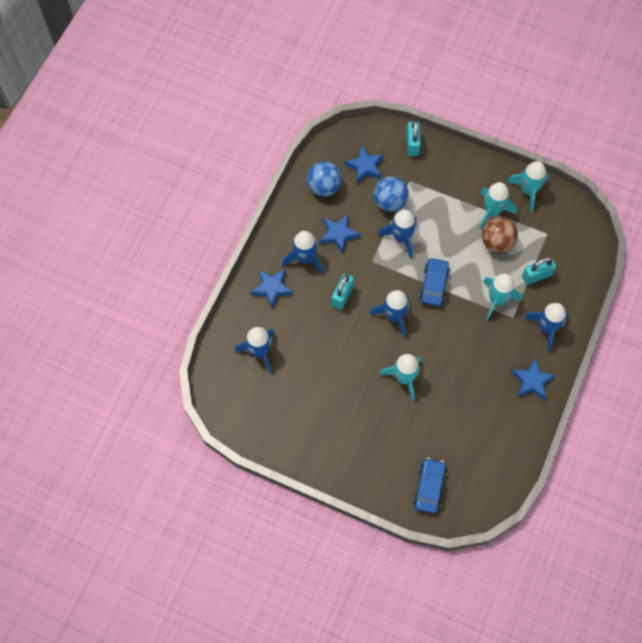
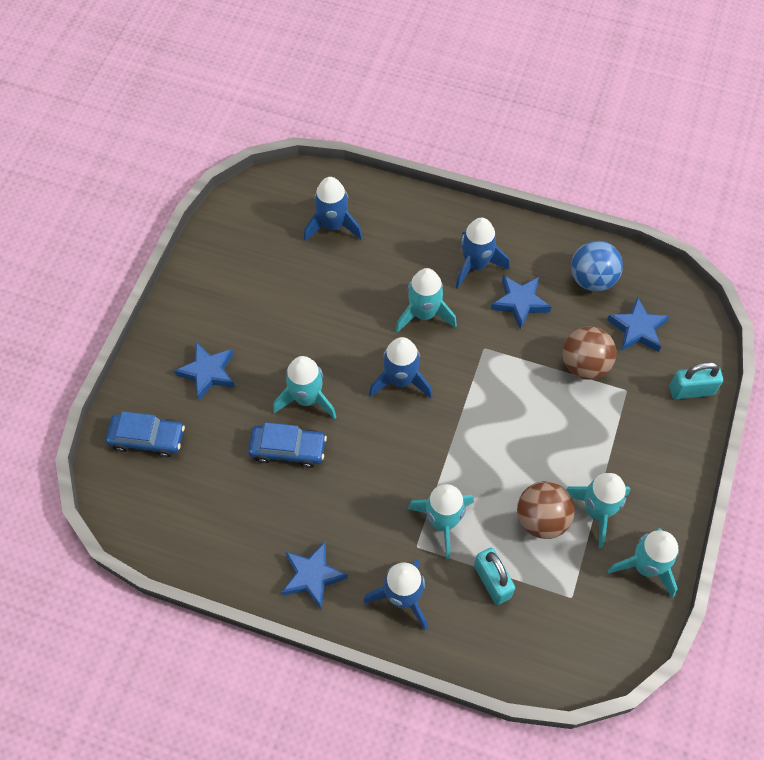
camera: 85 degrees right, 5 degrees down
blue star [251,269,293,308] -> blue star moved to [174,342,235,401]
turquoise padlock [331,274,354,310] -> turquoise rocket [396,268,457,333]
blue ball [373,176,409,212] -> brown ball [562,326,616,380]
blue rocket [378,210,417,258] -> none
blue car [419,258,450,307] -> blue car moved to [248,422,327,468]

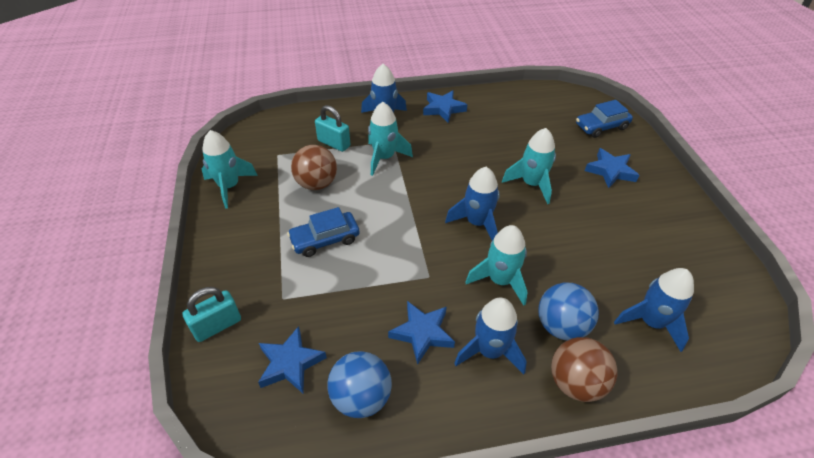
camera: 150 degrees right, 15 degrees down
blue car [248,422,327,468] -> blue car moved to [287,207,360,257]
brown ball [562,326,616,380] -> brown ball moved to [551,337,617,402]
turquoise rocket [566,473,630,548] -> none
none -> blue ball [538,282,599,341]

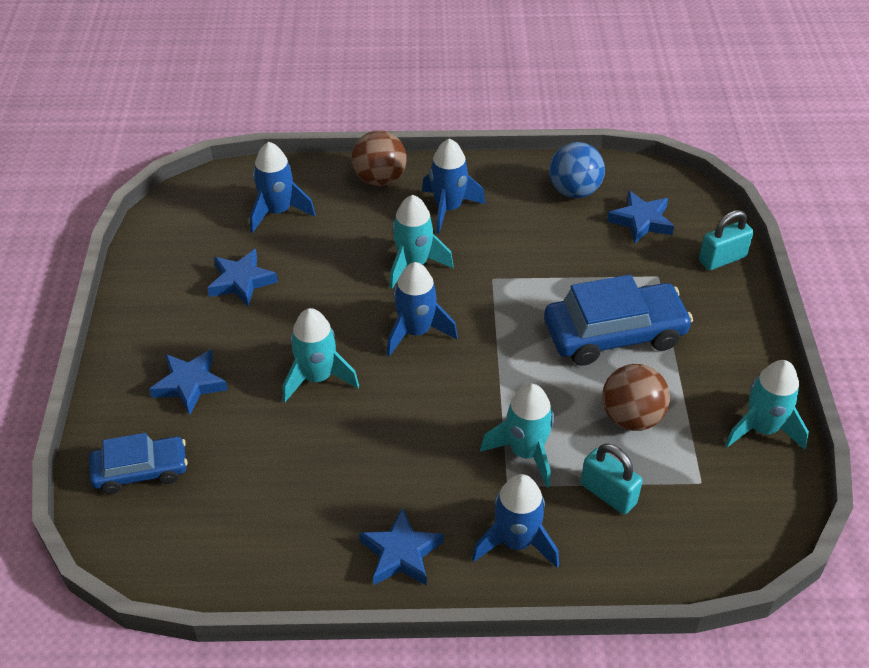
camera: 170 degrees left, 0 degrees up
blue car [287,207,360,257] -> blue car [544,275,693,366], size x1.63
blue star [388,301,455,365] -> blue star moved to [207,249,278,307]
blue ball [538,282,599,341] -> none

